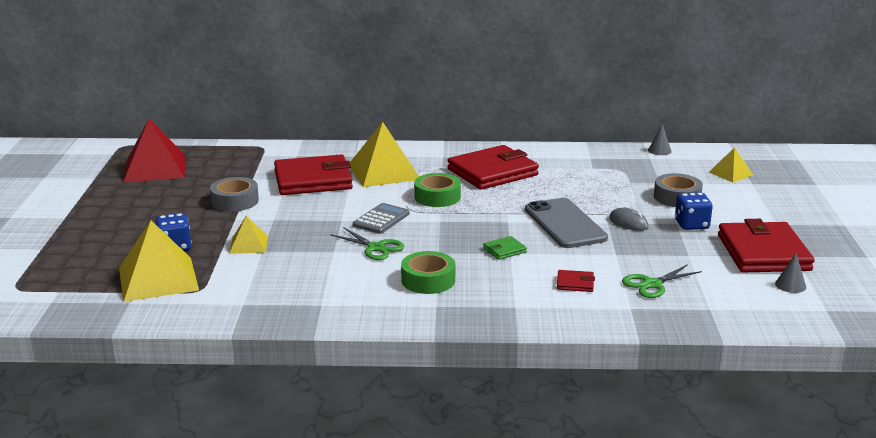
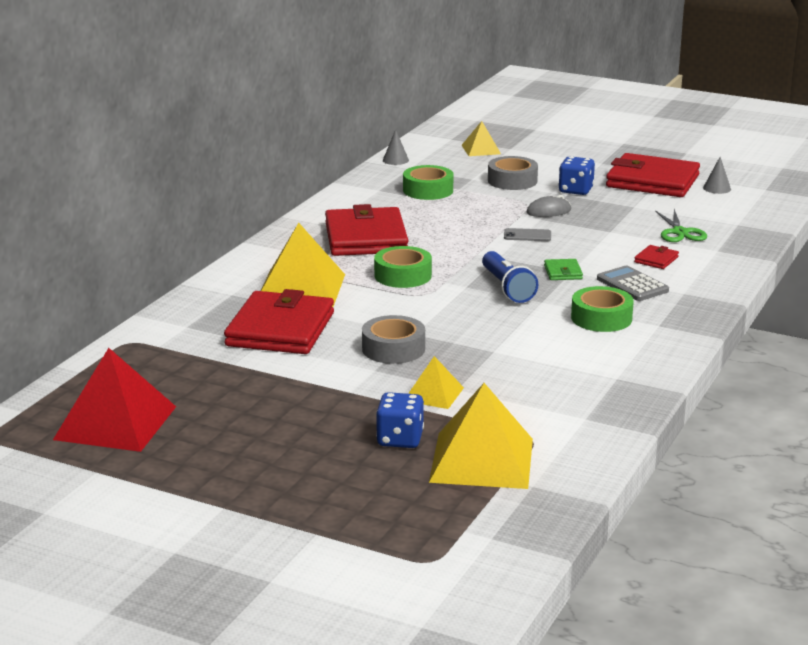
camera: 65 degrees left, 0 degrees up
grey tape [210,177,259,212] -> grey tape moved to [362,315,425,364]
green scissors [330,227,405,260] -> none
grey calculator [353,203,409,234] -> grey calculator moved to [597,266,669,301]
grey phone [525,198,608,248] -> grey phone [504,228,551,241], size x0.44
none -> green tape [403,165,454,200]
none -> blue flashlight [482,251,539,303]

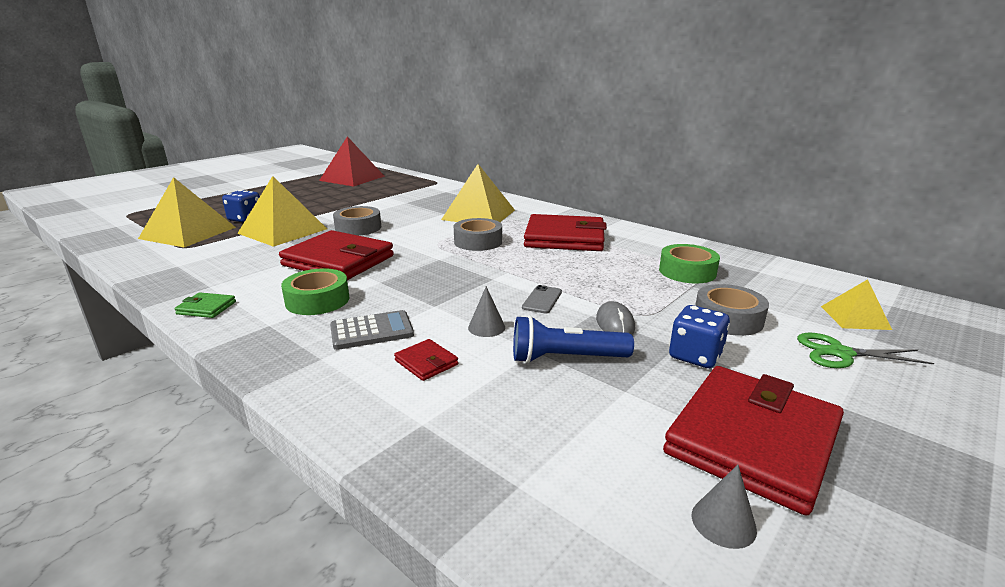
camera: 105 degrees right, 0 degrees up
red wallet [224,289,334,354] -> red wallet moved to [279,230,394,280]
green tape [374,246,432,288] -> grey tape [454,218,502,251]
grey cone [383,129,409,165] -> grey cone moved to [468,286,505,337]
yellow pyramid [408,356,464,409] -> yellow pyramid [237,176,327,247], size x1.89
blue flashlight [482,251,539,303] -> blue flashlight moved to [513,316,634,363]
green wallet [544,259,583,280] -> green wallet moved to [174,292,236,318]
green scissors [655,209,707,242] -> green scissors moved to [797,333,934,368]

